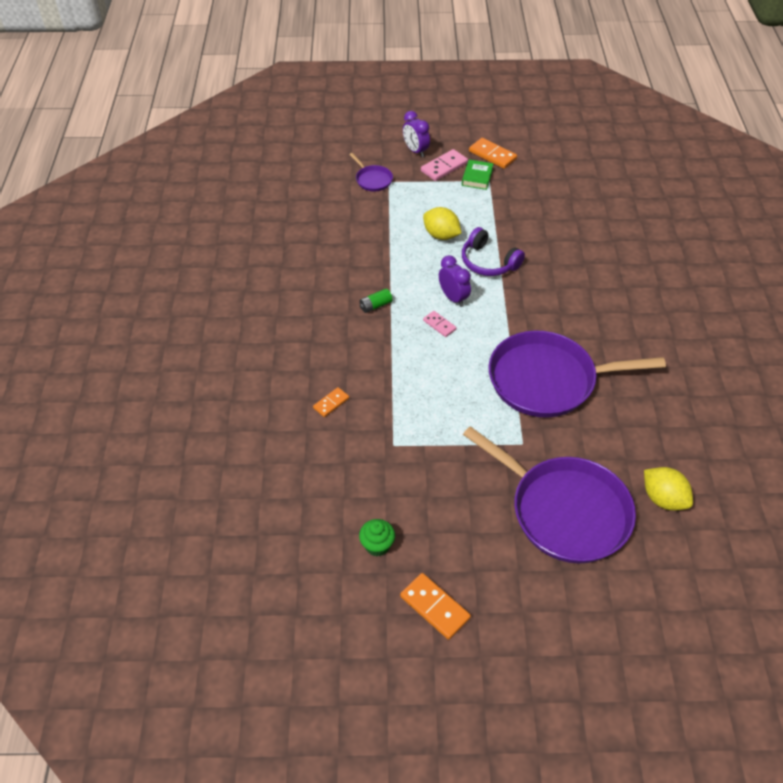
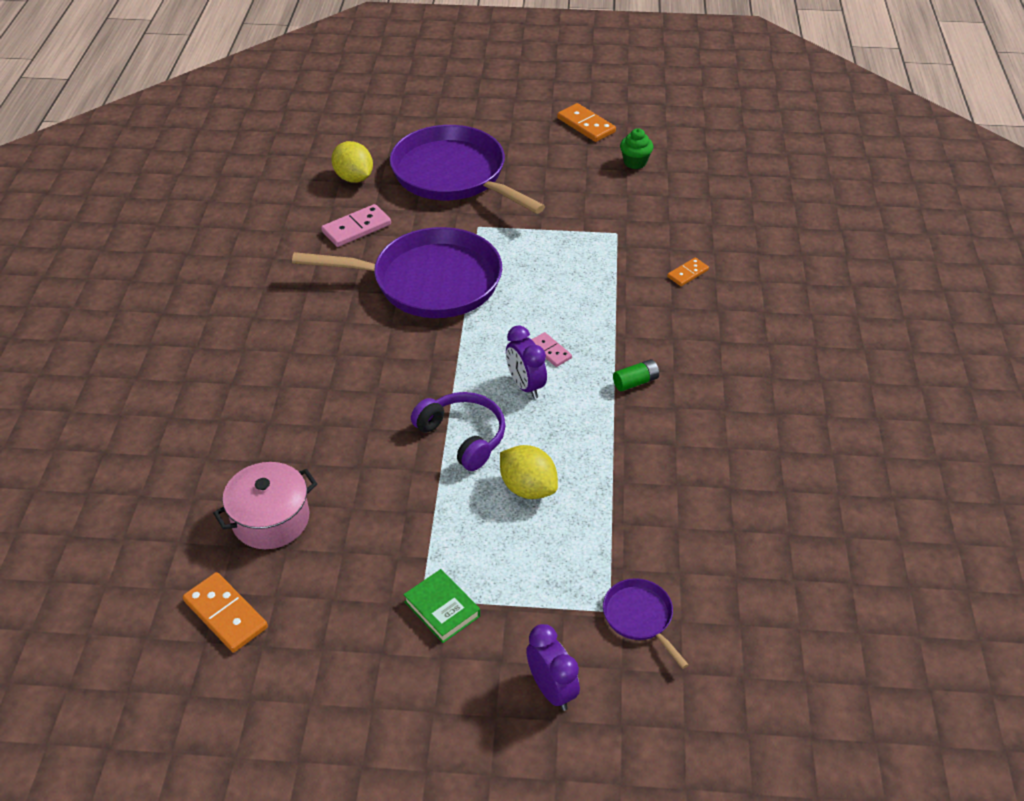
camera: 175 degrees left, 5 degrees down
pink domino [421,149,468,181] -> pink domino moved to [321,204,391,247]
green book [462,160,493,190] -> green book turned 60 degrees counterclockwise [403,569,480,643]
orange domino [469,138,517,169] -> orange domino moved to [183,572,268,653]
none -> pink pot [213,462,317,549]

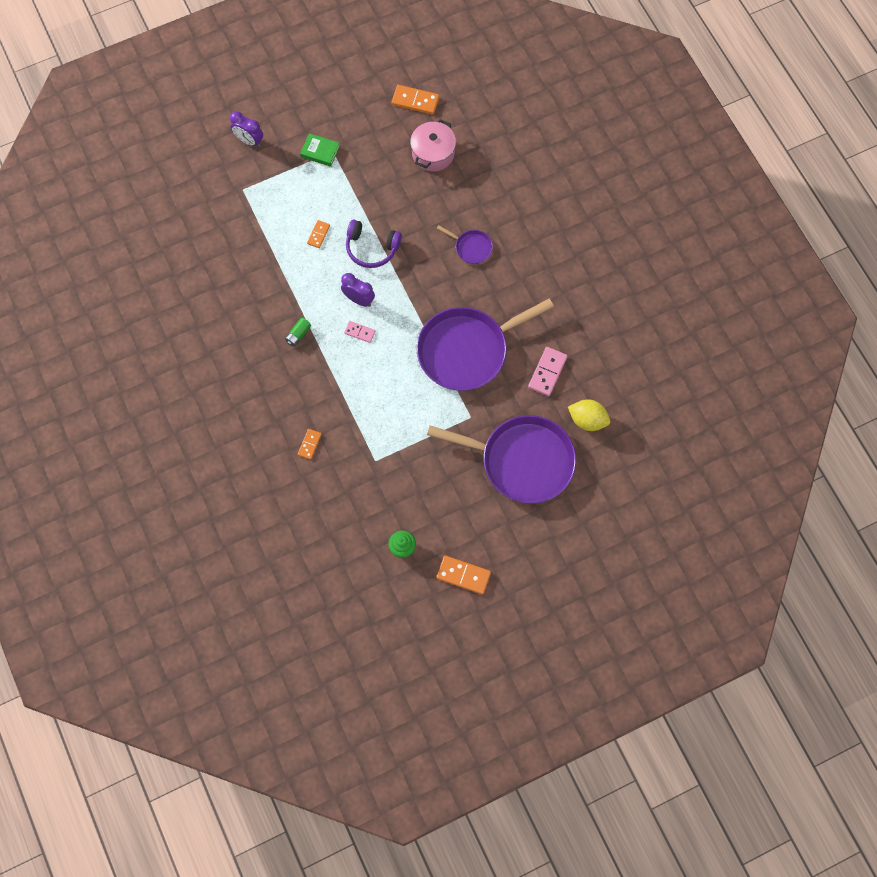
camera: 150 degrees right, 25 degrees up
yellow lemon [500,445,558,499] -> orange domino [307,220,330,248]
purple pan [603,578,689,669] -> purple pan moved to [437,225,493,264]

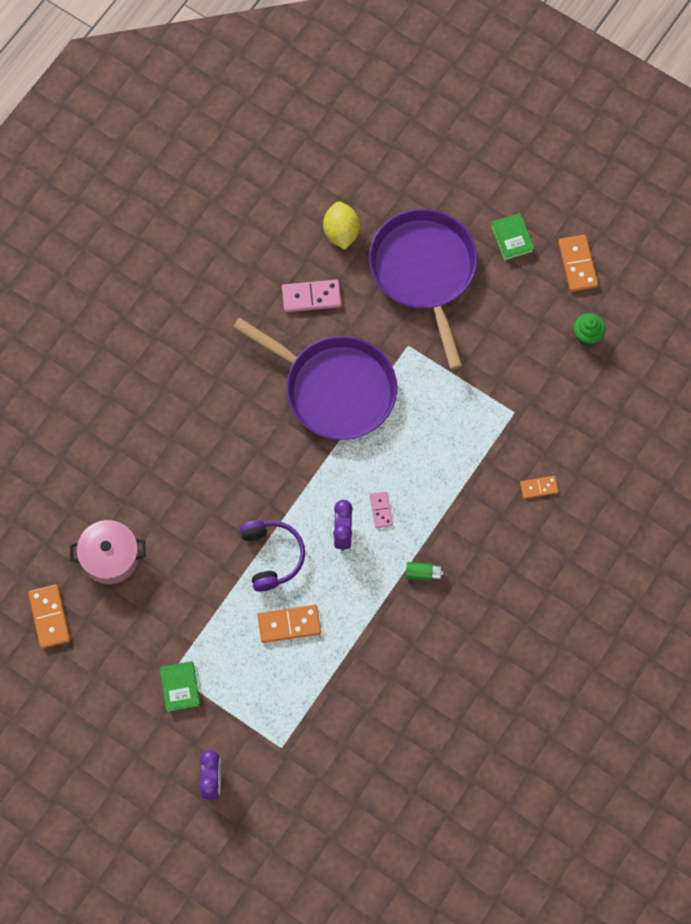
camera: 120 degrees left, 0 degrees up
orange domino [307,220,330,248] -> orange domino [257,605,321,643], size x1.65
purple pan [437,225,493,264] -> none
none -> green book [491,213,535,261]

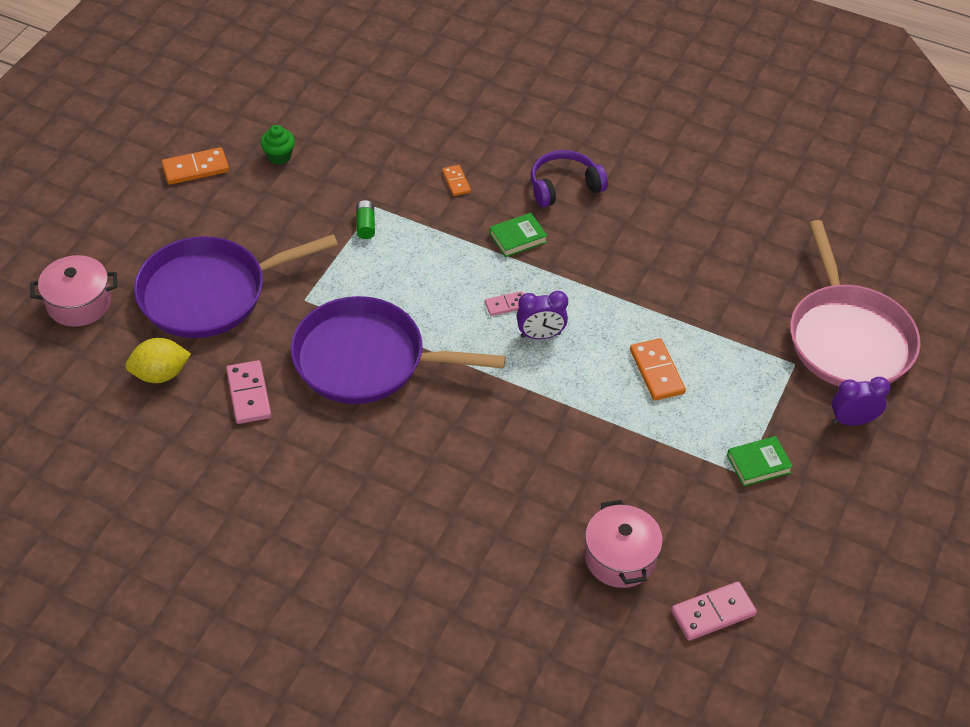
camera: 100 degrees left, 20 degrees down
orange domino [28,584,70,649] -> pink domino [671,581,757,641]
purple pan [233,318,397,440] -> purple pan turned 105 degrees counterclockwise [291,296,506,404]
purple headphones [240,520,305,592] -> purple headphones moved to [531,150,608,207]
green battery [406,562,444,581] -> green battery moved to [356,200,375,239]
green book [491,213,535,261] -> green book moved to [489,213,547,257]
none -> pink pot [30,255,117,327]
none -> pink pan [790,220,921,386]

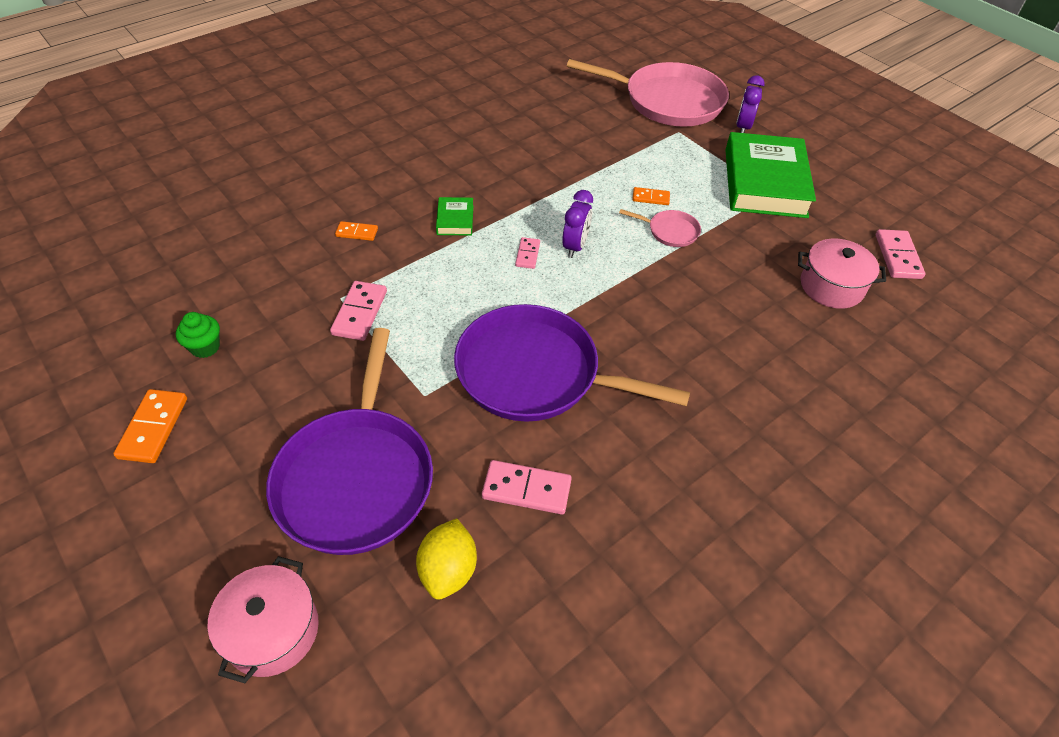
camera: 65 degrees left, 0 degrees up
purple pan [291,296,506,404] -> purple pan turned 75 degrees clockwise [454,304,690,422]
green battery [356,200,375,239] -> pink domino [330,281,387,341]
purple headphones [531,150,608,207] -> none
orange domino [630,338,686,401] -> orange domino [632,187,670,205], size x0.61
green book [727,436,793,487] -> green book [725,132,816,218], size x2.31
none -> pink pan [619,209,701,247]

